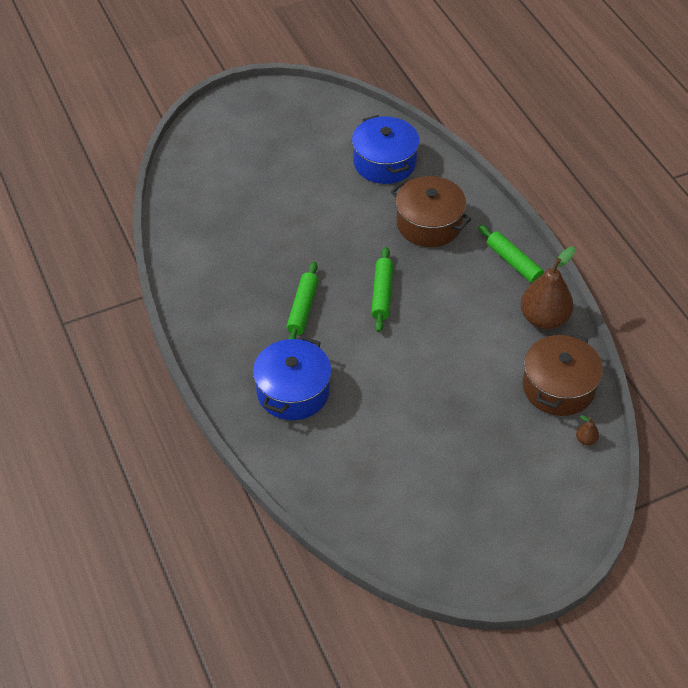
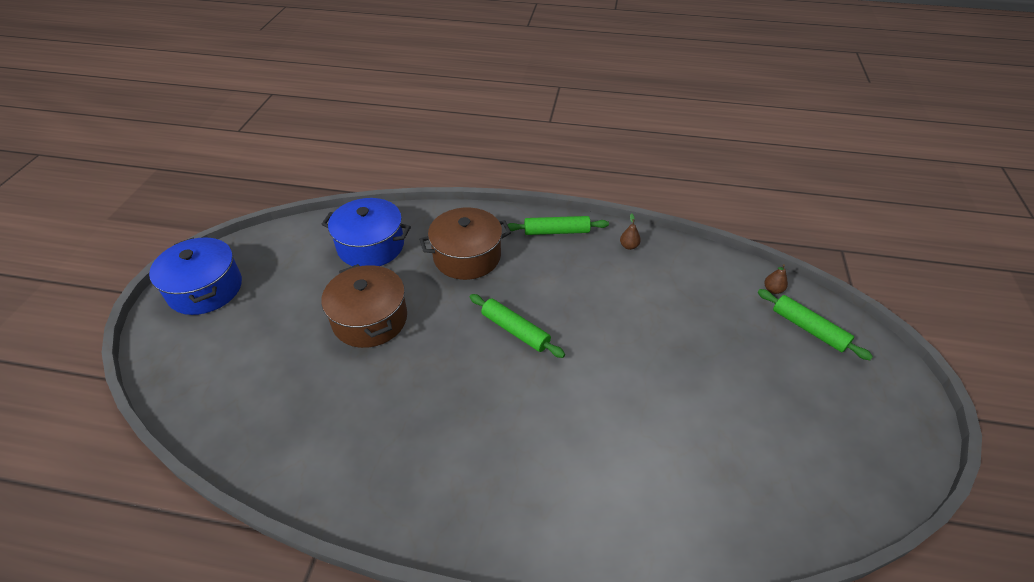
camera: 55 degrees left, 5 degrees down
blue pot [253,336,331,420] -> blue pot moved to [149,237,242,315]
green rolling pin [286,262,319,339] -> green rolling pin moved to [758,289,873,360]
brown pear [521,247,575,329] -> brown pear [620,213,641,250], size x0.41
brown pot [523,333,603,416] -> brown pot moved to [321,264,407,348]

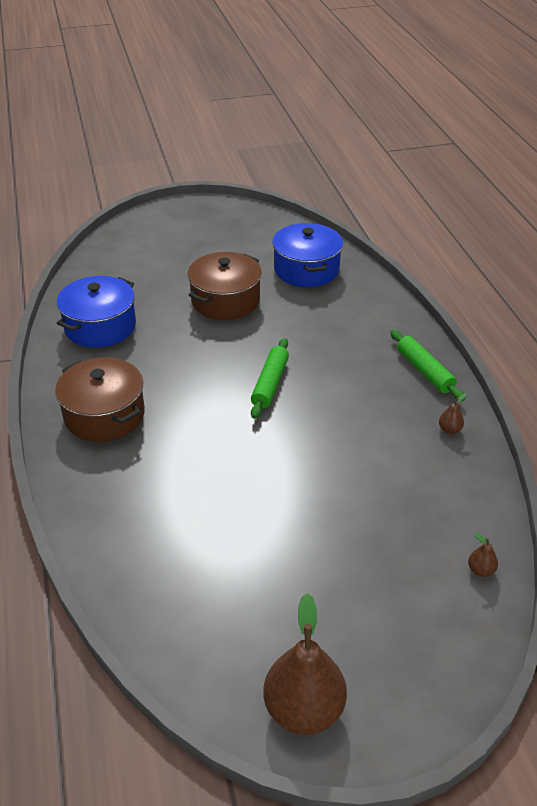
camera: 65 degrees right, 5 degrees down
blue pot [149,237,242,315] -> blue pot moved to [57,276,136,348]
brown pot [419,208,511,280] -> brown pot moved to [55,357,145,442]
green rolling pin [758,289,873,360] -> none
none -> brown pear [263,593,347,735]

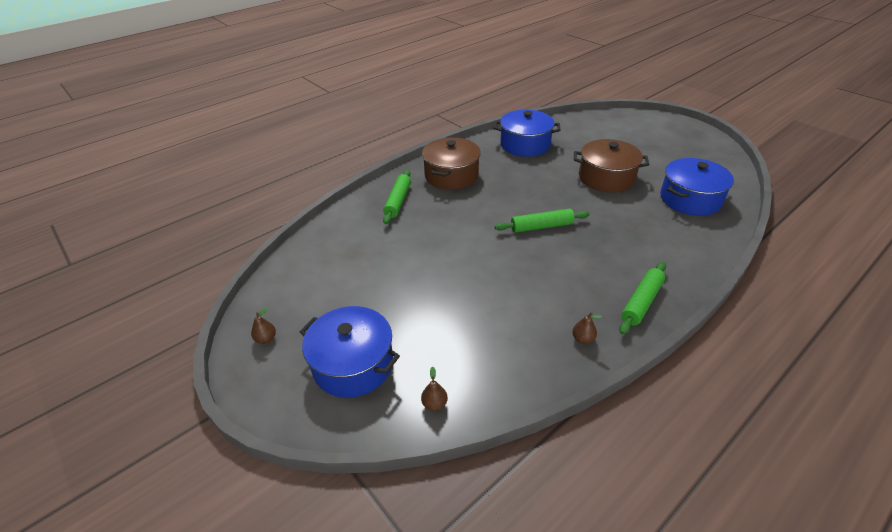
camera: 65 degrees right, 0 degrees up
brown pear [263,593,347,735] -> brown pear [251,308,276,344], size x0.41
none -> blue pot [300,306,400,398]
none -> green rolling pin [383,170,411,224]

